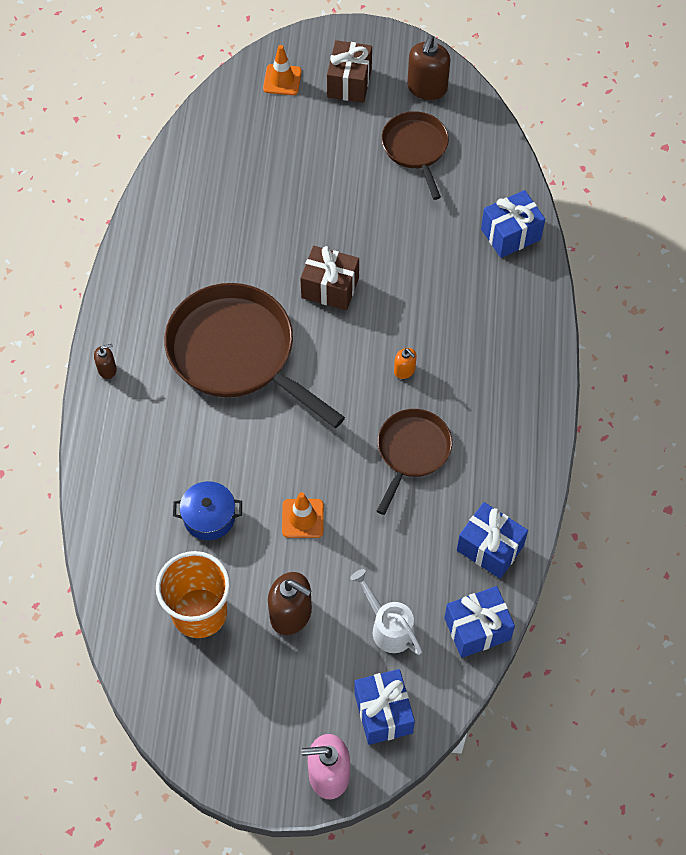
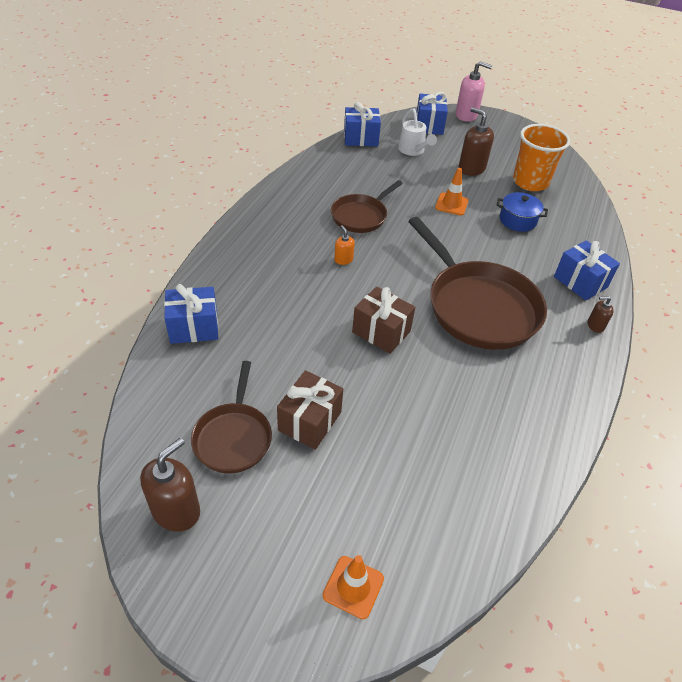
camera: 165 degrees left, 15 degrees down
brown gift [327,40,372,103] -> brown gift moved to [277,370,343,450]
blue gift [457,502,528,579] -> blue gift moved to [554,240,620,301]

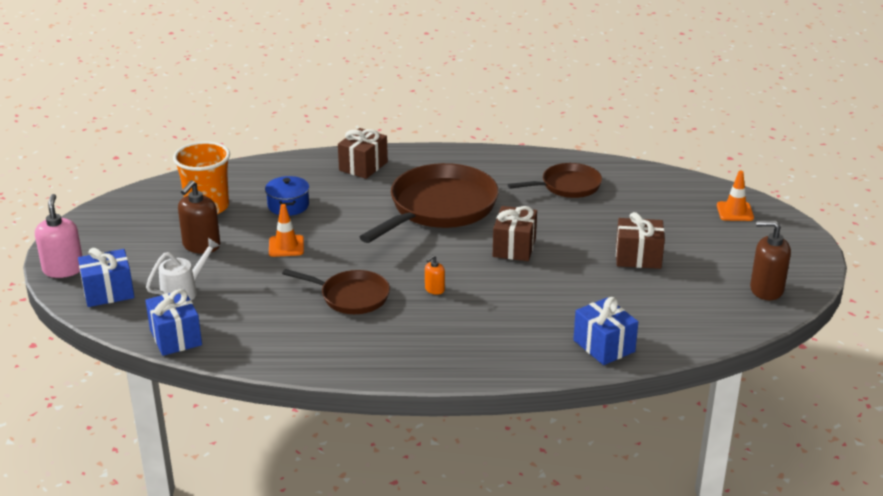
camera: 110 degrees left, 15 degrees down
brown pan [191,361,272,473] -> brown pan moved to [508,163,602,198]
blue gift [554,240,620,301] -> brown gift [338,128,388,179]
brown soap dispenser [588,296,614,333] -> none

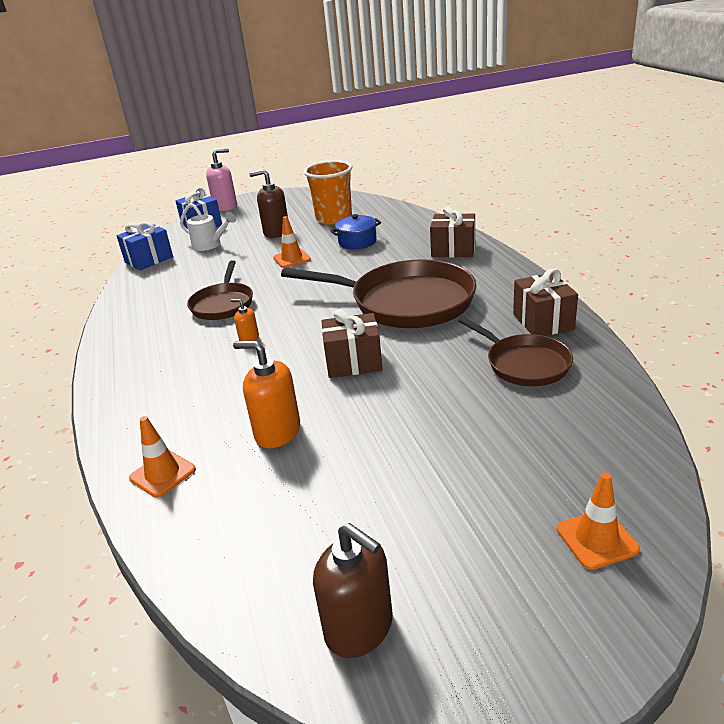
camera: 75 degrees right, 0 degrees up
blue gift [573,297,638,365] -> orange traffic cone [129,416,196,498]
brown gift [616,212,665,269] -> brown gift moved to [513,269,578,336]
brown soap dispenser [750,220,791,300] -> brown soap dispenser turned 135 degrees clockwise [313,523,393,658]
none -> orange soap dispenser [233,341,300,448]

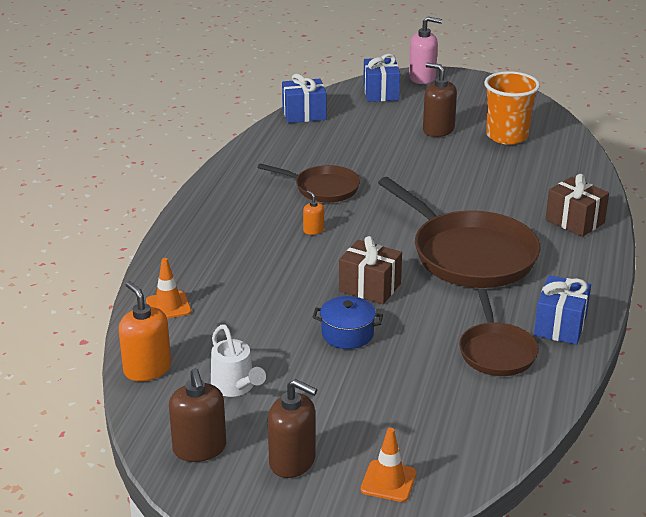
camera: 30 degrees right, 0 degrees up
white watering can [180,203,236,251] -> white watering can moved to [211,324,266,397]
brown pan [187,260,253,320] -> brown pan turned 105 degrees counterclockwise [258,164,360,203]
orange soap dispenser [233,341,300,448] -> orange soap dispenser moved to [119,281,171,381]
orange traffic cone [273,216,311,268] -> none
blue pot [330,214,381,249] -> blue pot moved to [313,296,383,349]
brown gift [513,269,578,336] -> blue gift [534,275,591,345]
none -> brown soap dispenser [268,379,317,478]

